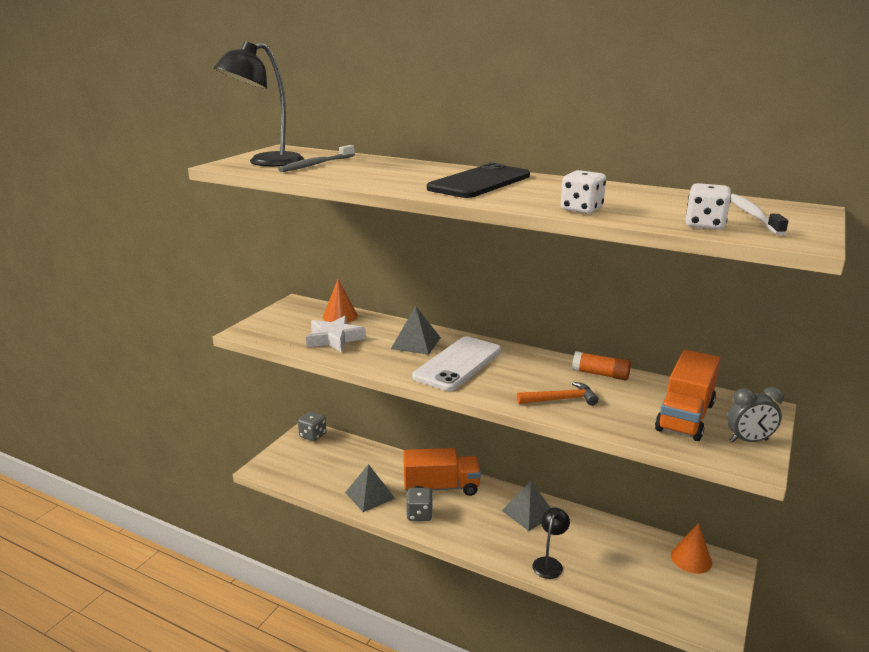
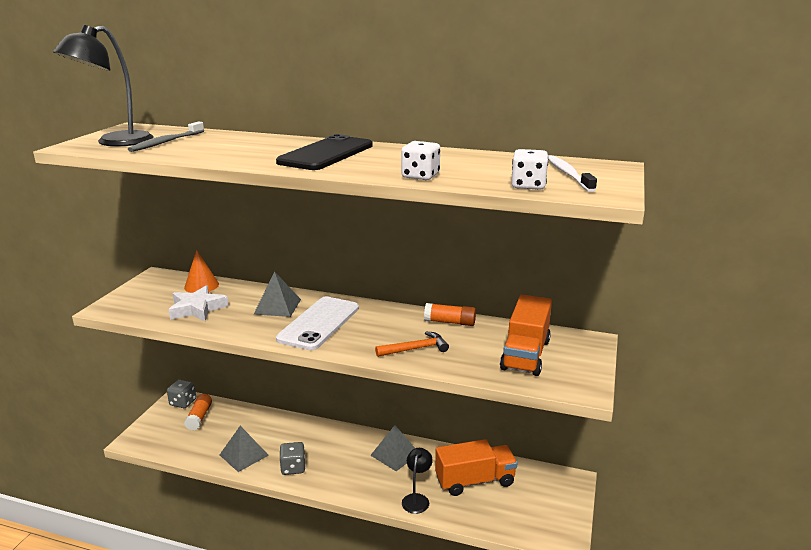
camera: 10 degrees left, 0 degrees up
orange truck [403,448,481,496] -> orange truck moved to [435,439,518,496]
orange cone [671,523,712,574] -> none
grey clock [727,387,784,442] -> none
none -> orange glue stick [184,394,212,430]

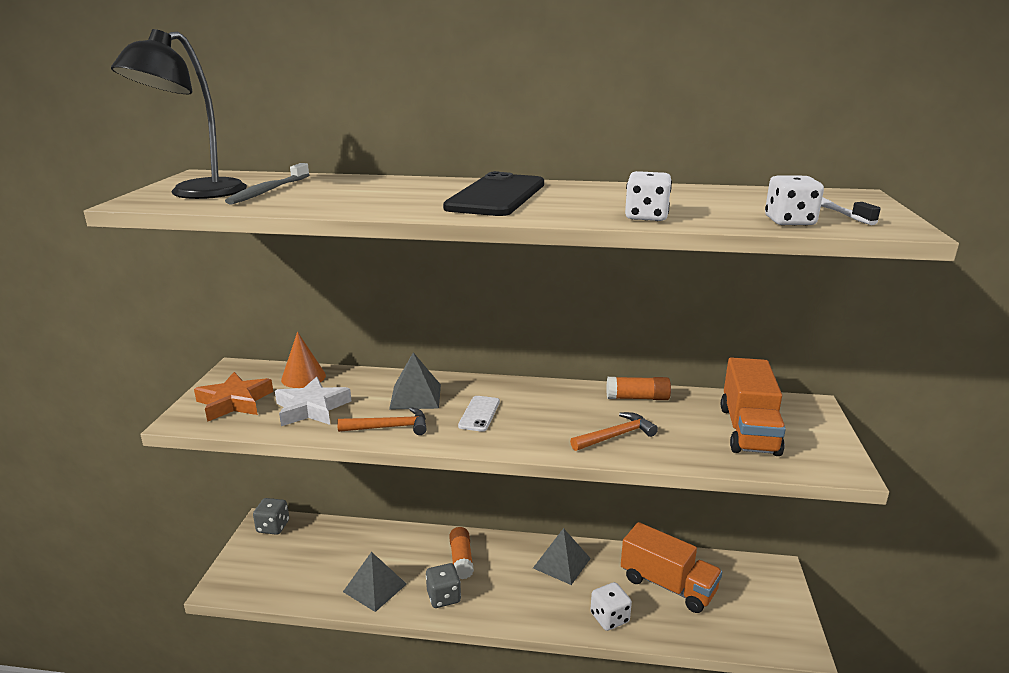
camera: 10 degrees left, 0 degrees up
orange glue stick [184,394,212,430] -> orange glue stick moved to [449,527,474,579]
white phone [276,297,359,350] -> white phone [458,396,500,432], size x0.50
black lamp [402,448,433,514] -> white dice [590,582,632,631]
orange truck [435,439,518,496] -> orange truck turned 60 degrees clockwise [621,522,722,613]
none -> orange star [194,372,273,422]
none -> orange hammer [337,407,427,435]

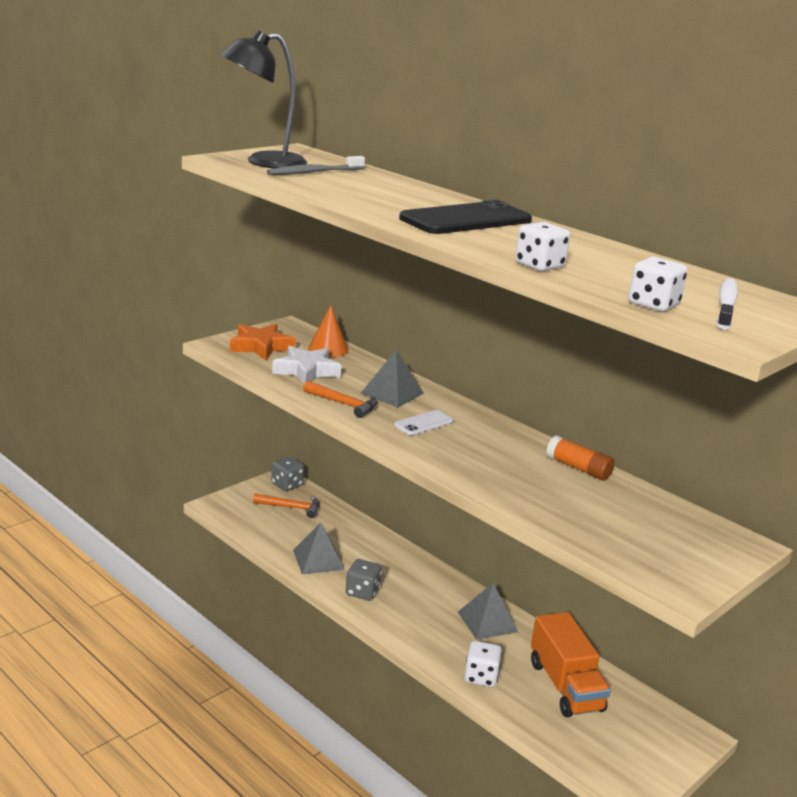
camera: 35 degrees right, 0 degrees up
orange glue stick [449,527,474,579] -> none
orange hammer [570,412,658,451] -> orange hammer moved to [253,493,319,518]
orange truck [721,357,786,456] -> none

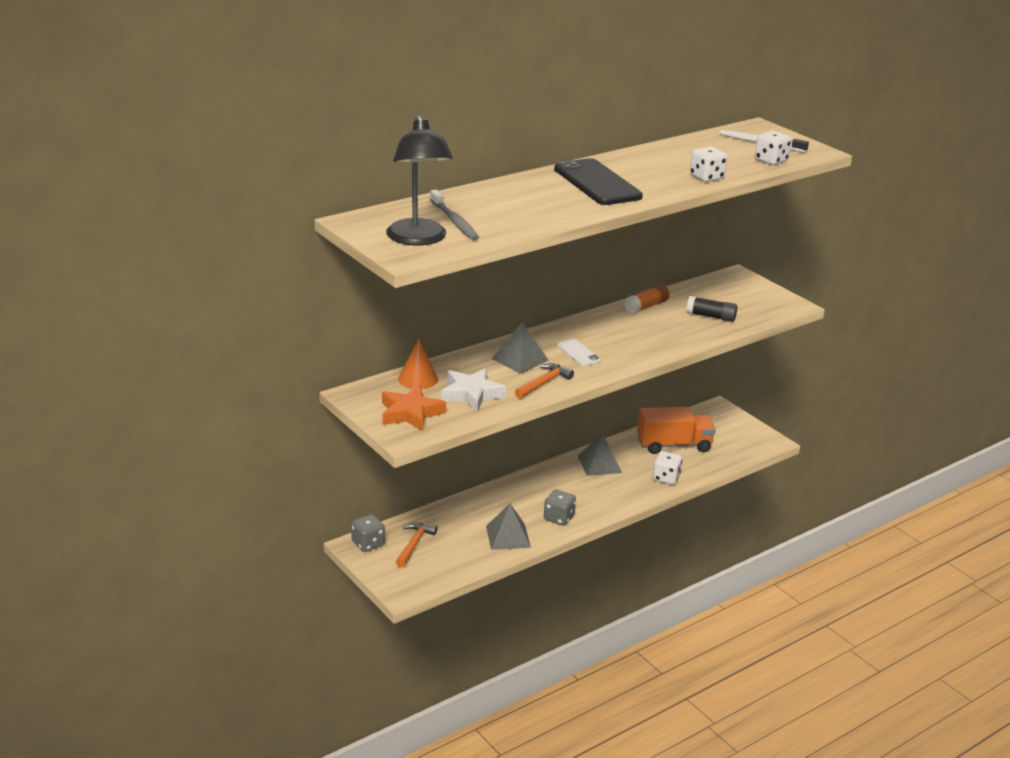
camera: 80 degrees left, 5 degrees up
none -> black glue stick [686,296,737,322]

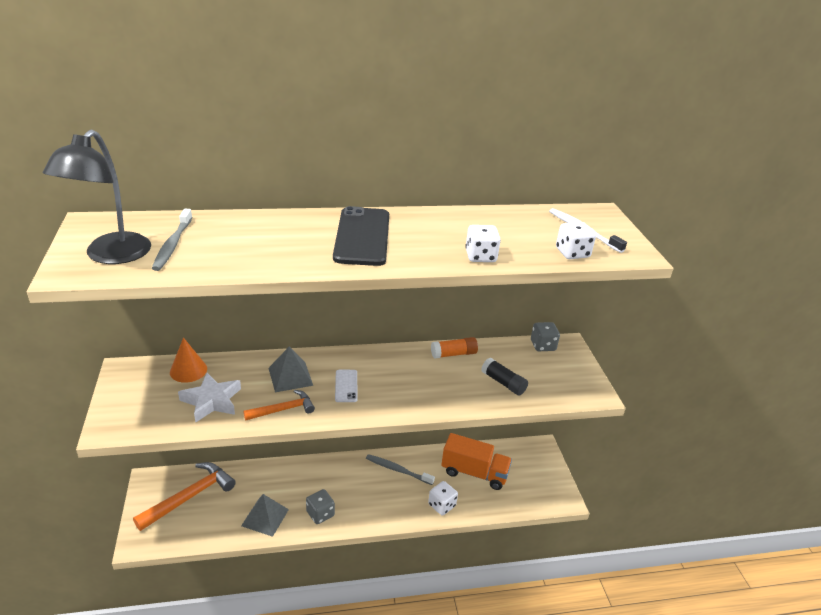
camera: 25 degrees right, 5 degrees up
grey dice [351,514,385,552] -> grey dice moved to [531,322,560,351]
orange star [382,385,446,431] -> none
orange hammer [396,523,437,567] -> orange hammer [133,462,236,531], size x1.69
grey pyramid [578,433,622,476] -> grey toothbrush [366,454,435,485]

